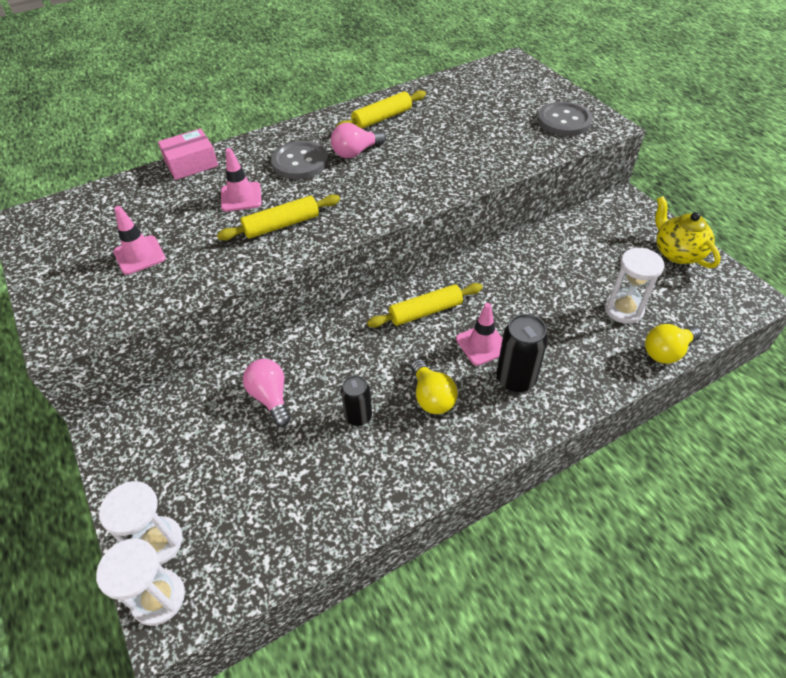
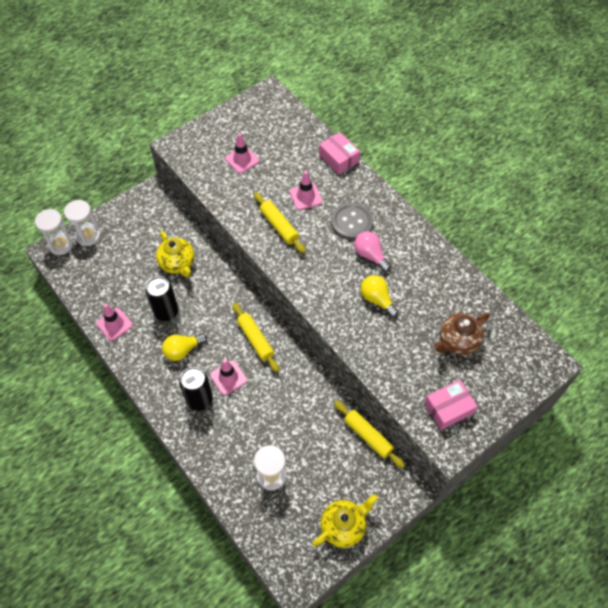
camera: 80 degrees right, 10 degrees up
pink light bulb [243,359,291,427] -> yellow teapot [156,231,194,277]
yellow rolling pin [335,90,426,129] -> yellow rolling pin moved to [334,400,405,469]
black can [341,375,372,426] -> black can [146,276,179,321], size x1.53
grey button [538,102,593,136] -> pink box [424,380,478,430]
yellow light bulb [645,324,701,364] -> yellow light bulb moved to [361,275,399,318]
none -> pink traffic cone [96,304,133,341]
none -> brown teapot [434,313,490,355]

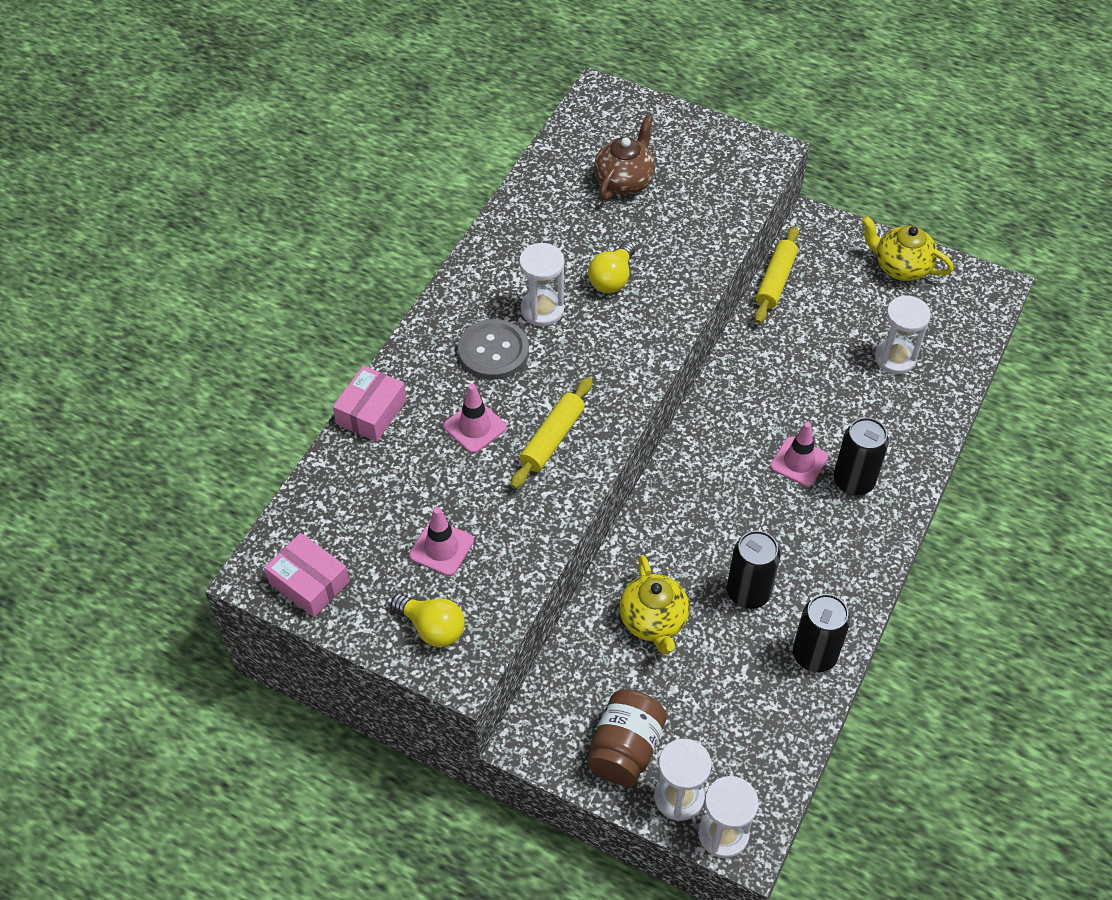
camera: 115 degrees left, 5 degrees down
pink traffic cone [96,304,133,341] -> black can [793,594,850,672]
yellow teapot [156,231,194,277] -> yellow teapot turned 135 degrees clockwise [619,555,689,655]
yellow light bulb [162,333,207,361] -> yellow light bulb moved to [391,593,465,647]
yellow rolling pin [232,303,279,372] -> none
pink light bulb [354,231,391,272] -> white hourglass [519,243,564,326]
pink box [424,380,478,430] -> pink box moved to [264,533,349,617]
brown teapot [434,313,490,355] -> brown teapot turned 90 degrees counterclockwise [594,116,655,200]
none -> brown jar [587,689,667,786]

